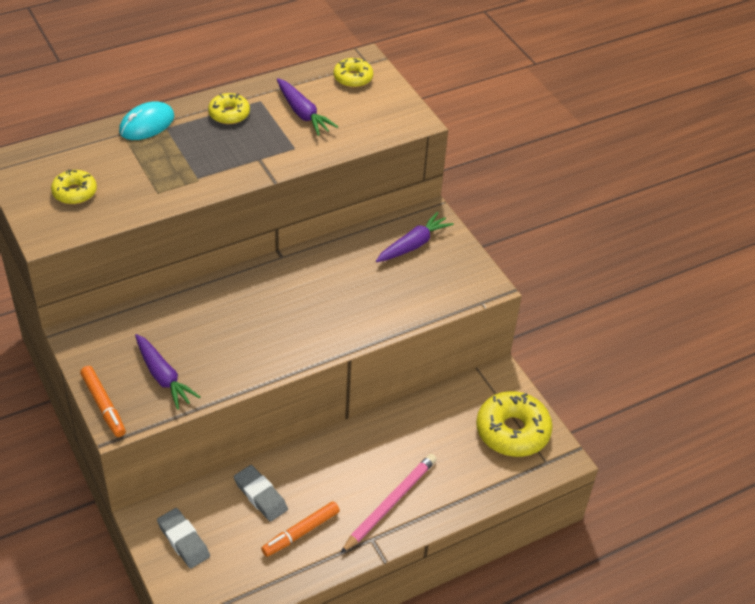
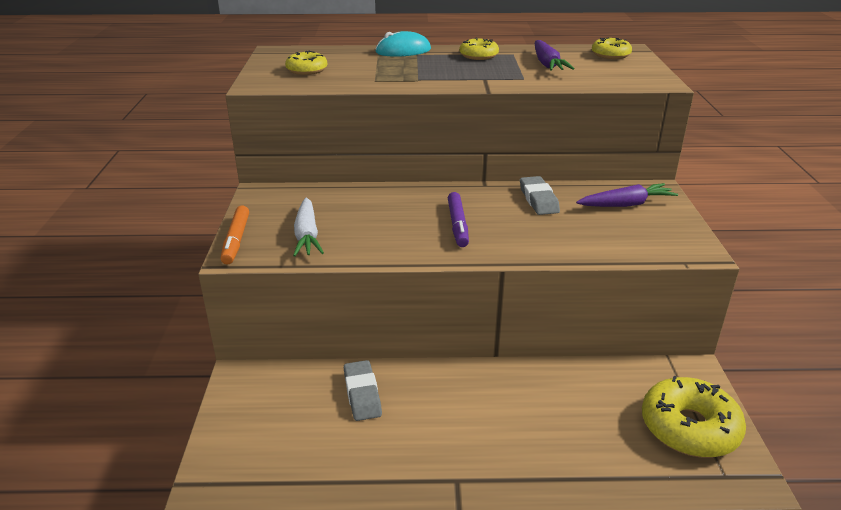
camera: 30 degrees right, 15 degrees down
purple carrot [135,334,201,410] -> white carrot [293,198,324,257]
grey eraser [157,508,210,569] -> grey eraser moved to [520,176,560,215]
orange marker [261,501,340,557] -> none
pink pencil [341,454,437,553] -> none
none -> purple marker [448,192,469,247]

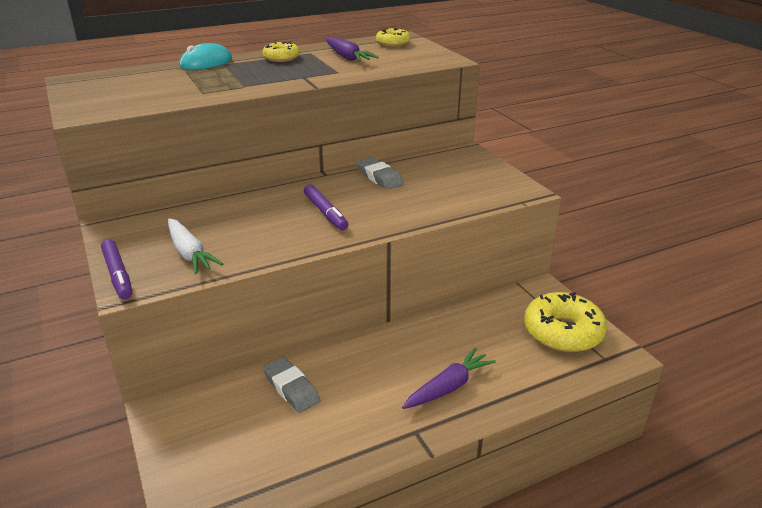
camera: 25 degrees left, 0 degrees up
orange marker [221,205,249,265] -> purple marker [101,239,132,299]
yellow donut [285,51,327,75] -> none
purple carrot [576,183,678,207] -> purple carrot moved to [402,348,496,409]

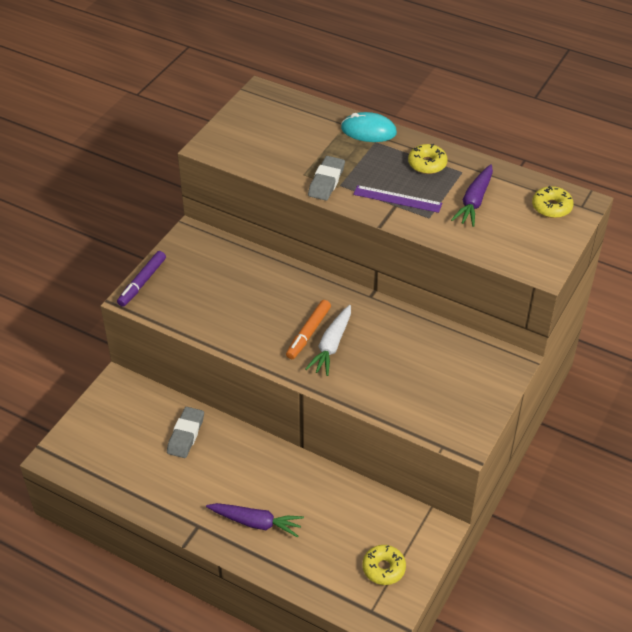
camera: 55 degrees right, 15 degrees up
white carrot [168,218,223,274] -> white carrot moved to [305,305,351,376]
purple marker [304,184,348,230] -> orange marker [286,300,331,359]
grey eraser [356,157,404,190] -> grey eraser moved to [308,156,345,201]
yellow donut [524,292,607,352] -> yellow donut [362,545,406,585], size x0.56
none -> purple ruler [353,185,442,213]

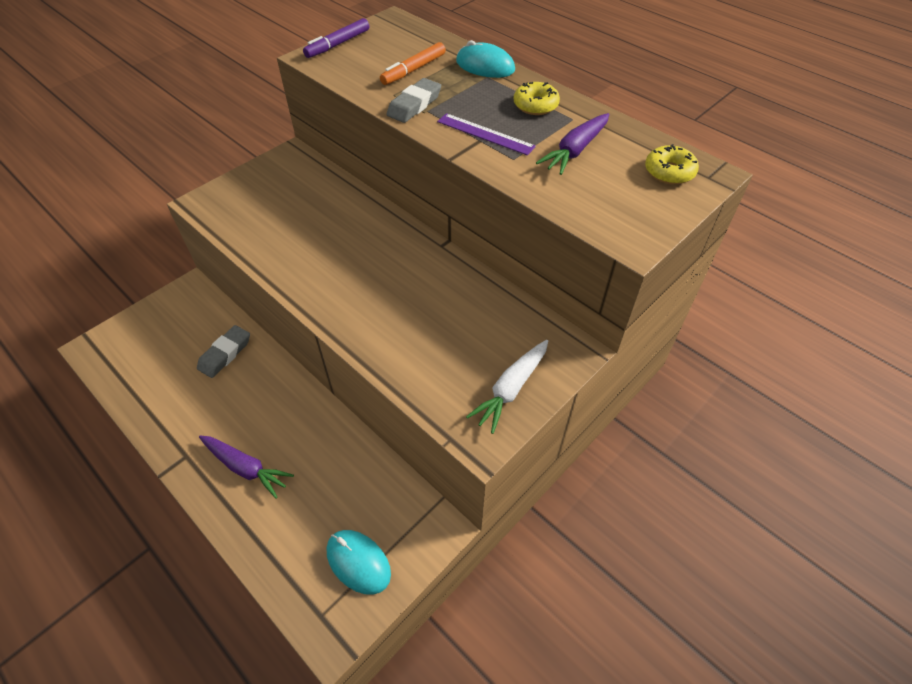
camera: 15 degrees right, 5 degrees up
purple marker [117,251,166,307] -> purple marker moved to [303,18,369,58]
orange marker [286,300,331,359] -> orange marker moved to [380,42,446,85]
white carrot [305,305,351,376] -> white carrot moved to [466,340,548,434]
yellow donut [362,545,406,585] -> turquoise mouse [327,530,391,595]

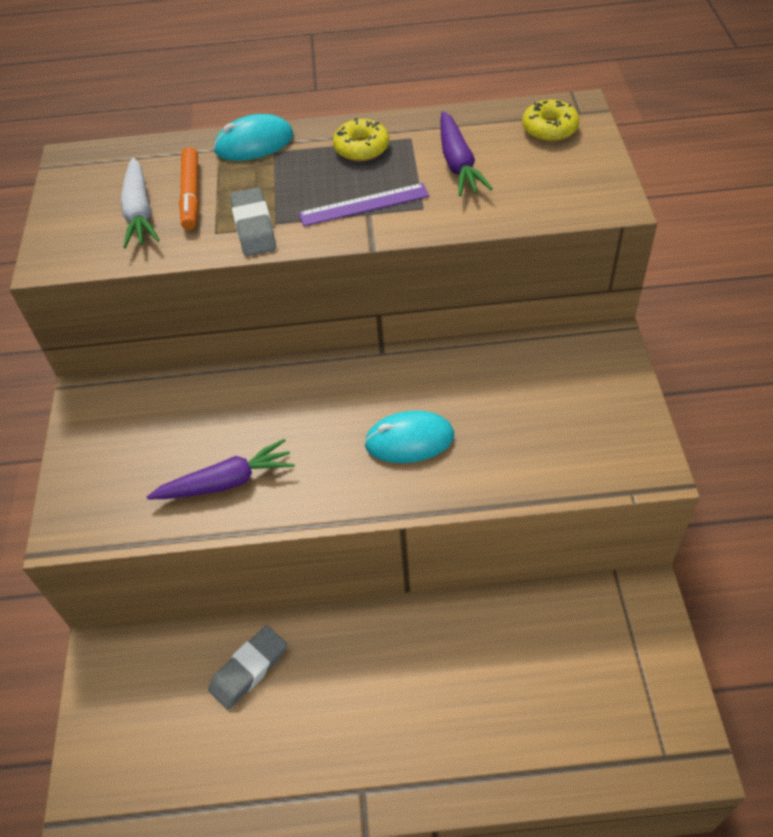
camera: 45 degrees left, 0 degrees up
grey eraser [197,325,250,378] -> grey eraser turned 60 degrees clockwise [208,625,287,710]
purple carrot [199,436,294,499] -> purple carrot moved to [147,439,294,499]
purple marker [303,18,369,58] -> none
turquoise mouse [327,530,391,595] -> turquoise mouse moved to [364,411,454,463]
white carrot [466,340,548,434] -> white carrot moved to [121,157,160,248]

